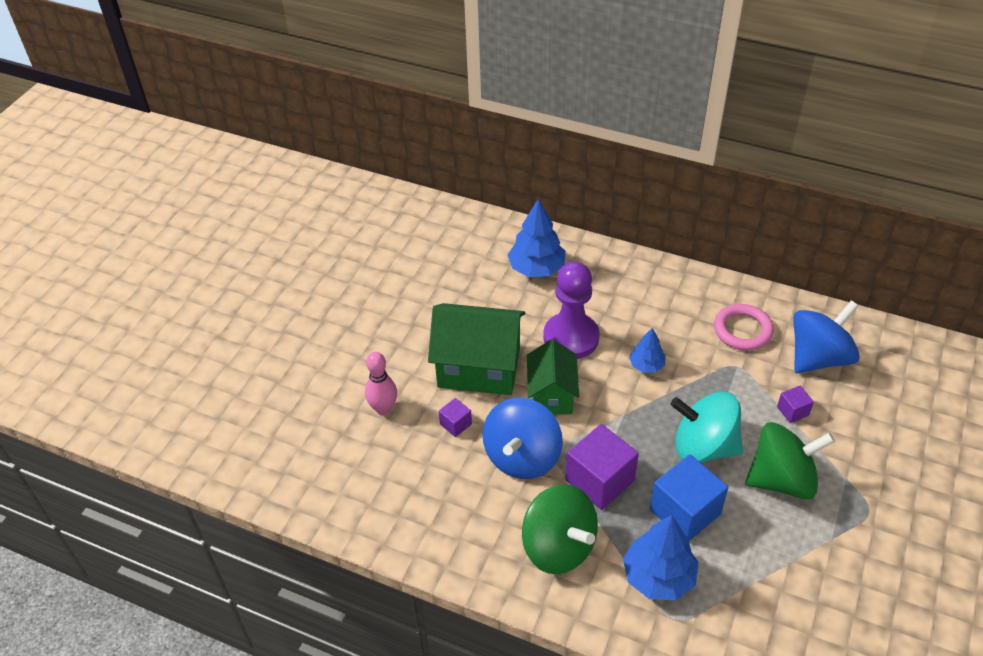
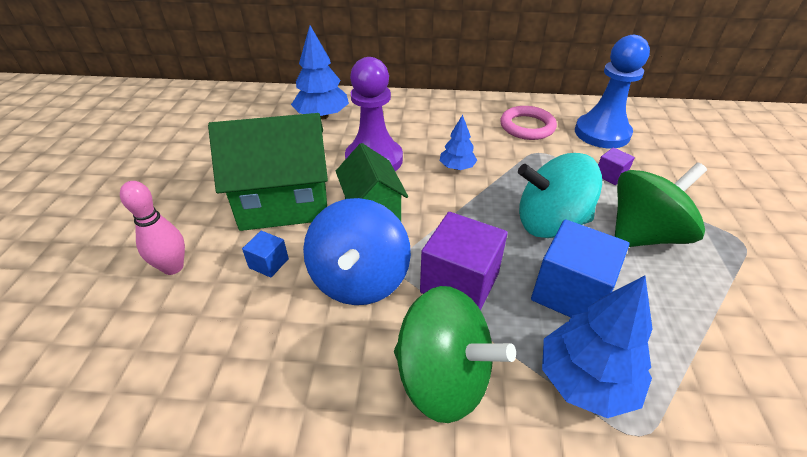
camera: 20 degrees left, 5 degrees down
purple cube [439,398,472,437] -> blue cube [242,231,289,278]
blue spinning top [793,300,860,373] -> blue pawn [575,35,650,148]

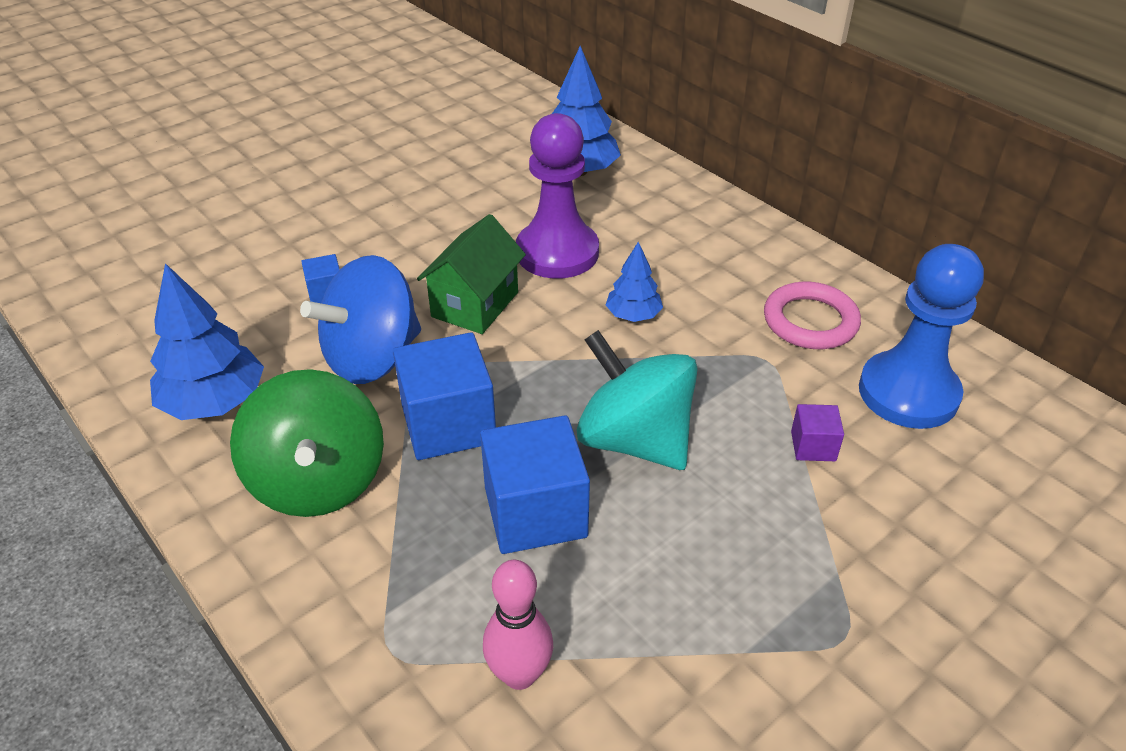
camera: 45 degrees right, 0 degrees up
pink bowling pin [120,181,185,275] -> pink bowling pin moved to [483,560,553,690]
green house [208,113,328,231] -> none
purple cube [420,212,508,310] -> blue cube [393,332,496,460]
blue tree [542,275,653,418] -> blue tree moved to [150,263,264,420]
green spinning top [615,162,707,247] -> none

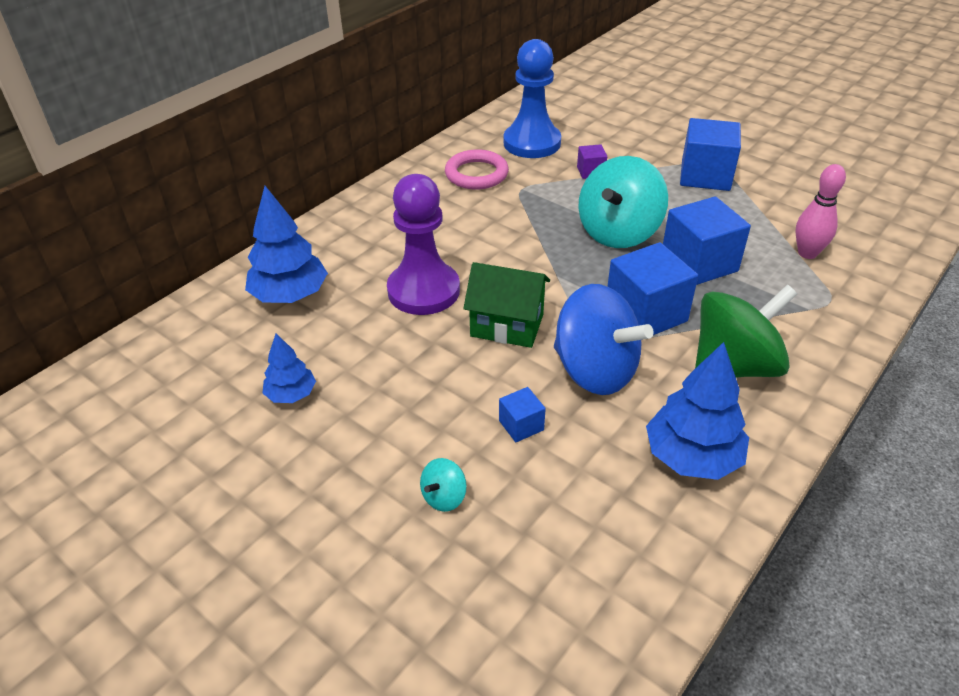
camera: 100 degrees left, 0 degrees up
blue tree [606,242,663,322] -> blue tree moved to [263,334,316,403]
none -> turquoise spinning top [420,458,467,512]
none -> blue cube [680,118,741,191]

